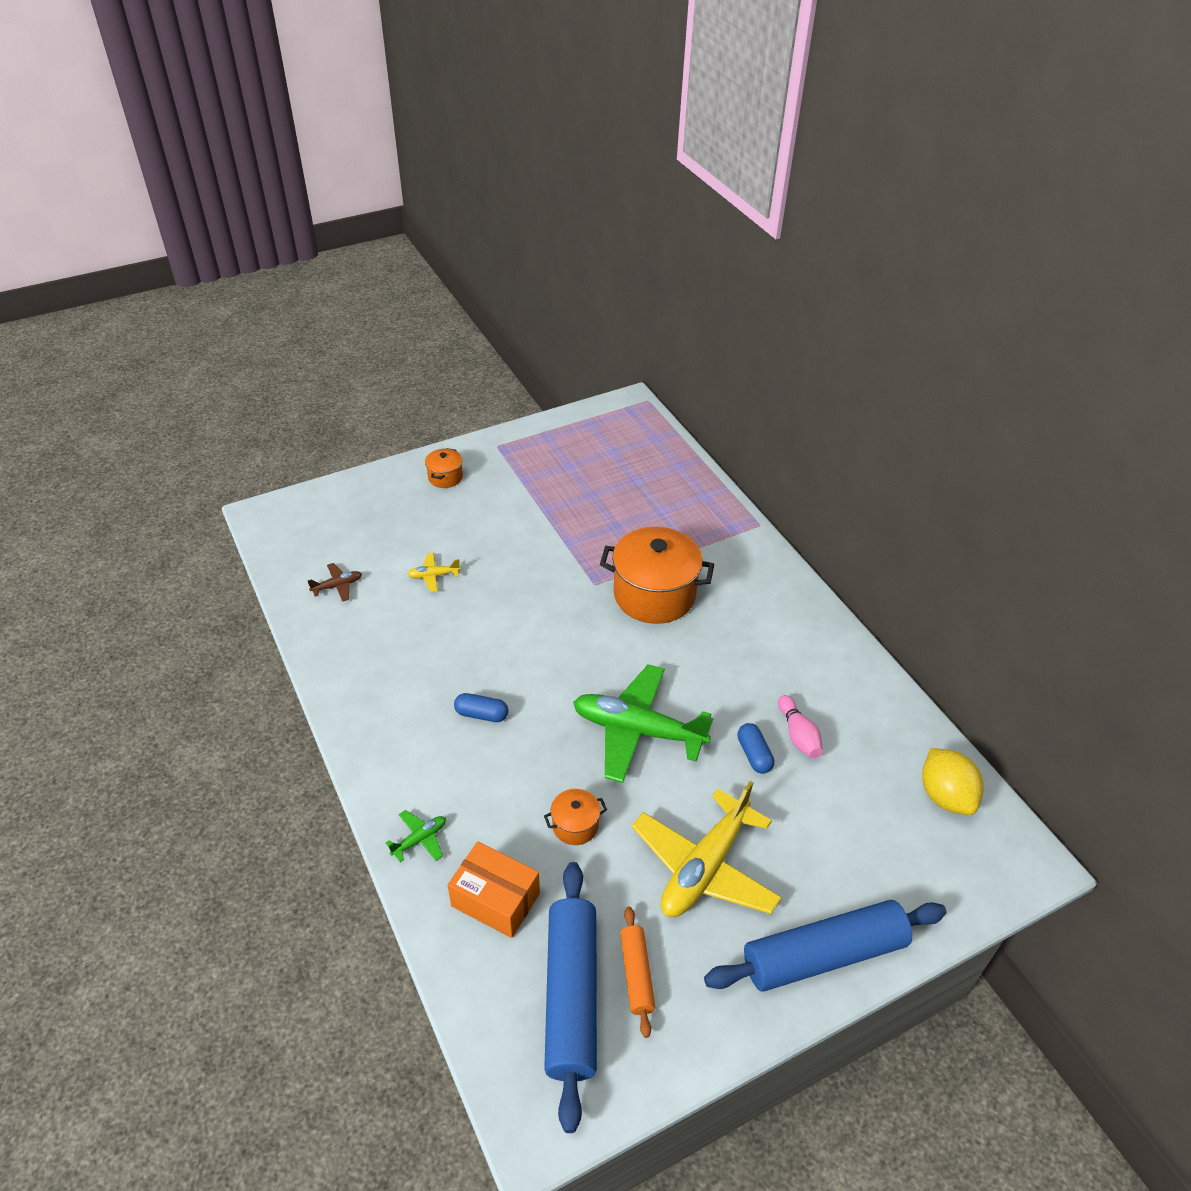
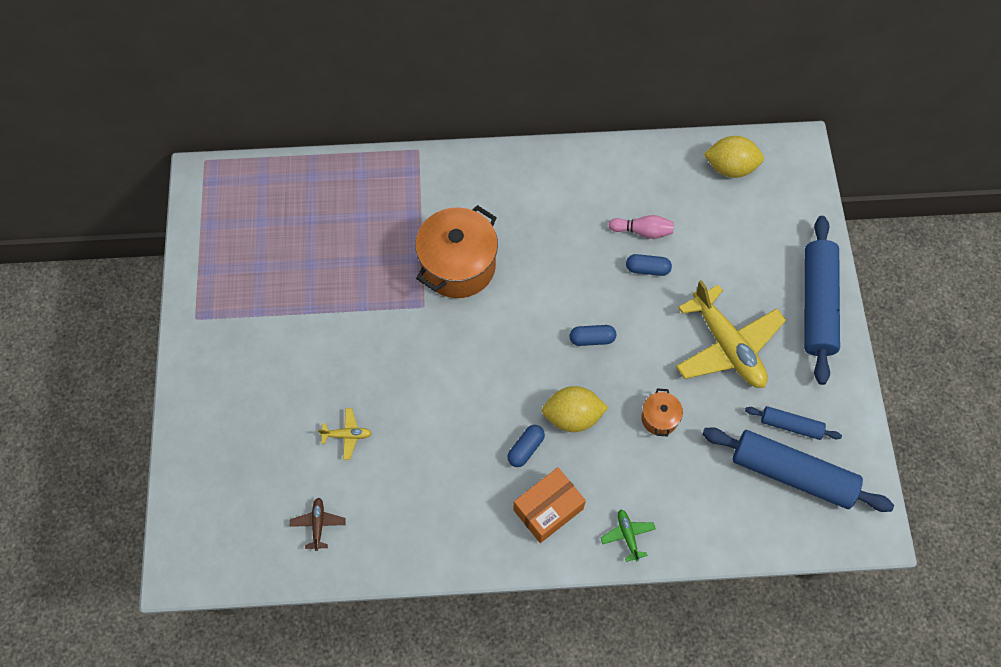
camera: 65 degrees left, 20 degrees up
yellow plane [408,553,460,592] -> yellow plane turned 105 degrees counterclockwise [318,408,372,460]
orange pot [425,448,463,488] -> none
orange box [448,841,540,938] -> orange box moved to [513,467,586,543]
green plane [573,664,714,783] -> blue capsule [569,325,616,346]
orange rolling pin [620,907,655,1038] -> blue rolling pin [745,406,842,440]
none -> yellow lemon [542,386,609,432]

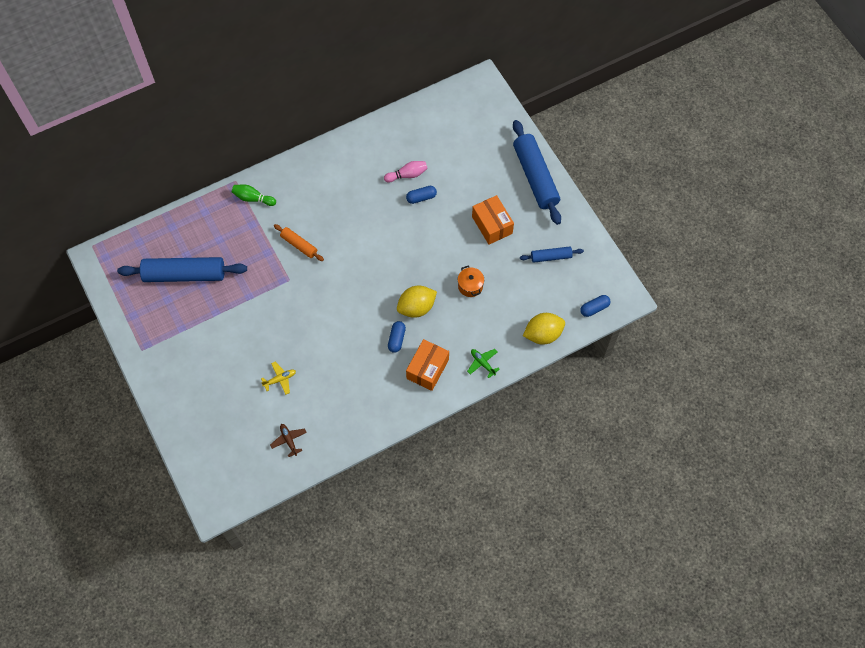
camera: 25 degrees left, 0 degrees up
orange pot [415,205,498,298] -> orange rolling pin [274,224,324,261]
blue capsule [569,325,616,346] -> blue capsule moved to [580,295,611,317]
yellow plane [676,280,786,388] -> orange box [472,195,514,244]
blue rolling pin [702,427,894,512] -> blue rolling pin moved to [117,257,247,282]
yellow lemon [703,136,764,178] -> yellow lemon moved to [523,313,565,344]
none -> green bowling pin [232,185,276,206]

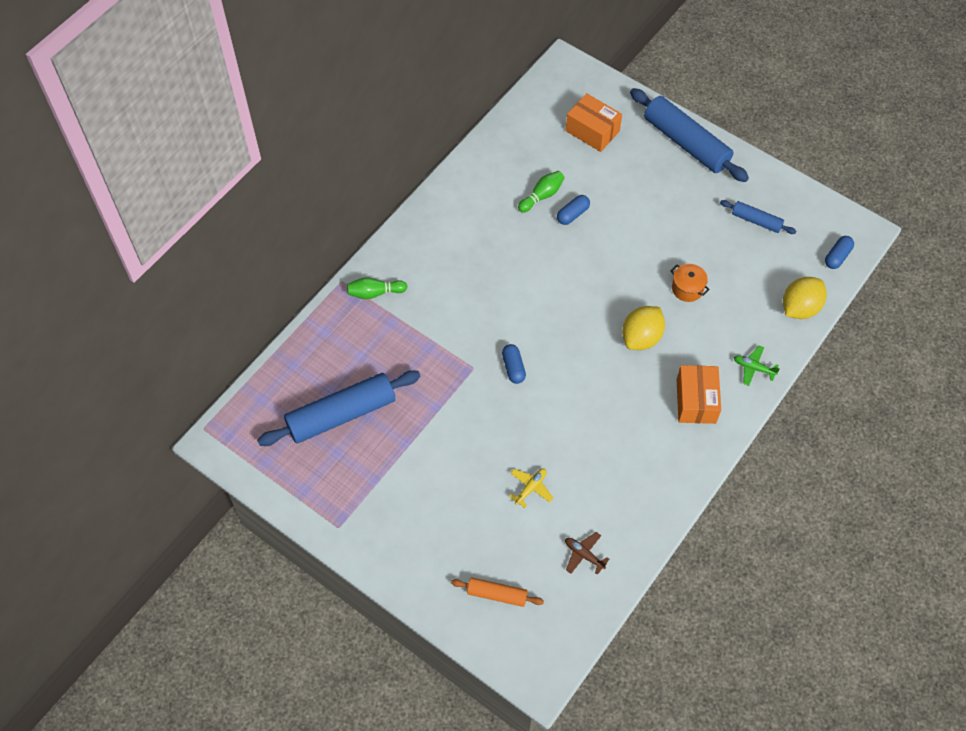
camera: 25 degrees left, 5 degrees down
orange rolling pin [274,224,324,261] -> orange rolling pin moved to [451,578,544,607]
pink bowling pin [384,161,428,183] -> green bowling pin [518,171,564,213]
blue capsule [388,321,406,353] -> blue capsule moved to [502,344,526,384]
orange box [472,195,514,244] -> orange box moved to [566,93,622,152]
blue rolling pin [520,246,584,263] -> blue rolling pin turned 60 degrees clockwise [720,200,796,234]

